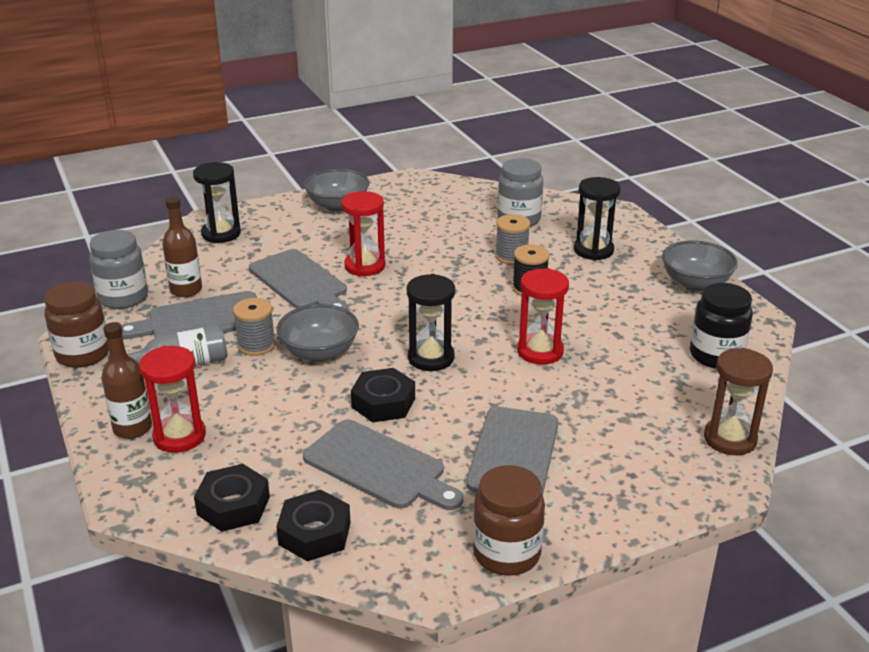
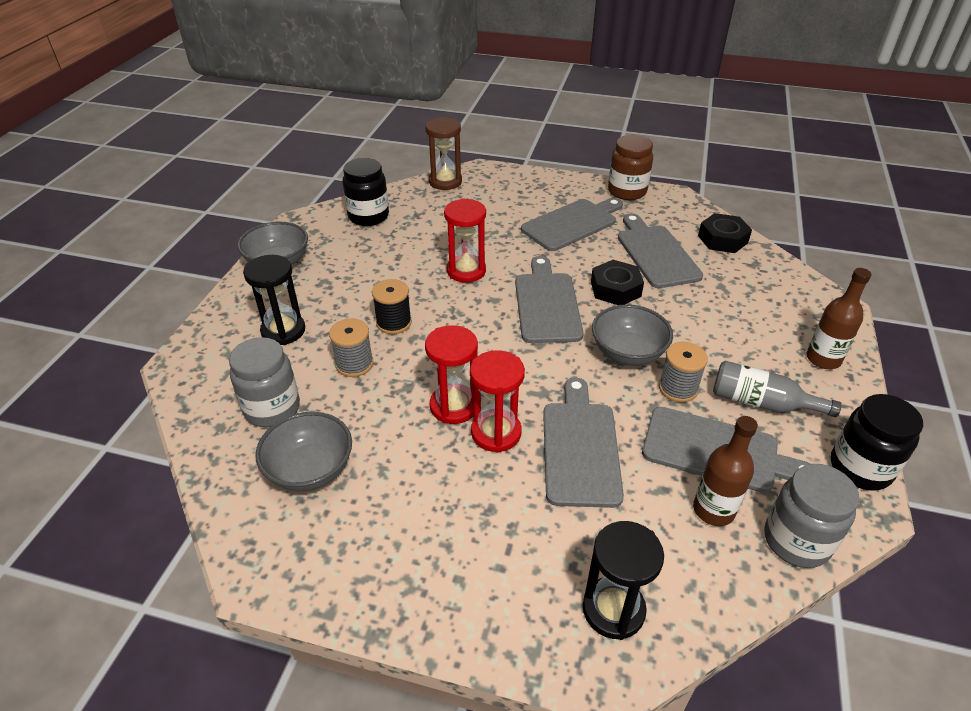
camera: 140 degrees left, 10 degrees up
brown jar [44,282,109,368] -> black jar [831,394,923,491]
red hourglass [139,346,206,453] -> red hourglass moved to [425,325,478,424]
black nut [194,464,270,532] -> none
grey bowl [304,169,369,212] -> grey bowl moved to [255,412,352,491]
black hourglass [407,274,455,371] -> grey cutting board [515,256,584,343]

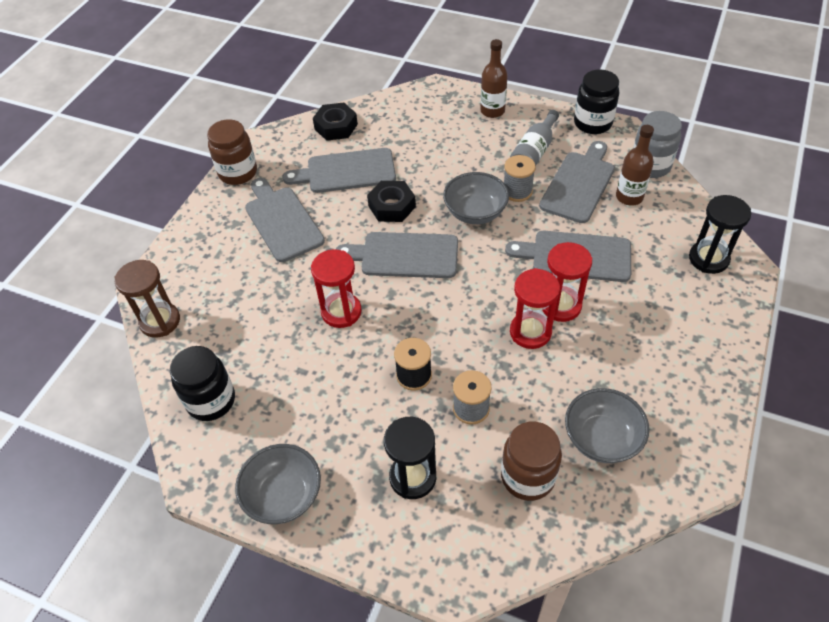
camera: 80 degrees left, 10 degrees up
grey jar [229,337,300,427] -> brown jar [501,422,562,501]

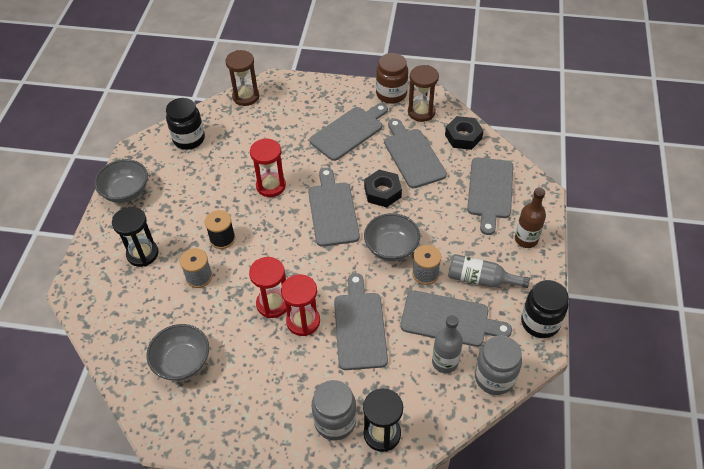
camera: 75 degrees right, 0 degrees up
brown jar [501,422,562,501] -> none
brown bottle [616,125,654,206] -> grey bottle [432,315,463,373]
none -> grey jar [312,380,357,440]
none -> brown hourglass [408,65,439,122]
none -> grey cutting board [467,157,513,235]

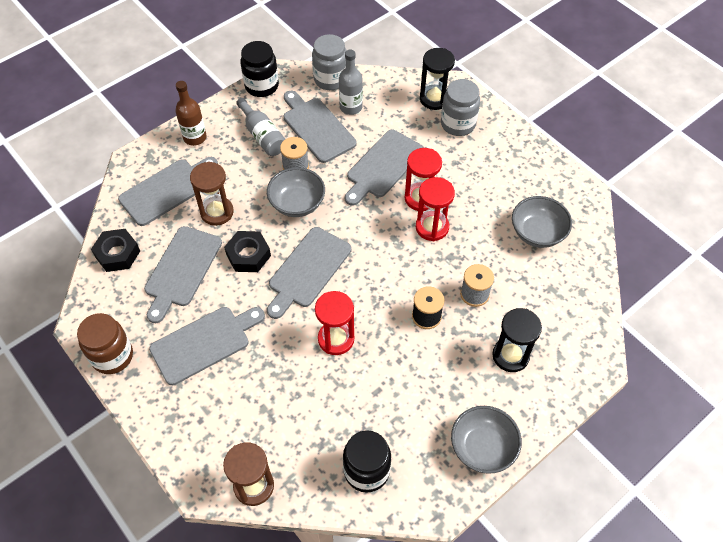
camera: 140 degrees left, 5 degrees up
grey cutting board [309,103,388,161] -> grey cutting board turned 150 degrees clockwise [149,307,265,385]
brown hourglass [408,65,439,122] -> brown hourglass moved to [190,161,234,226]

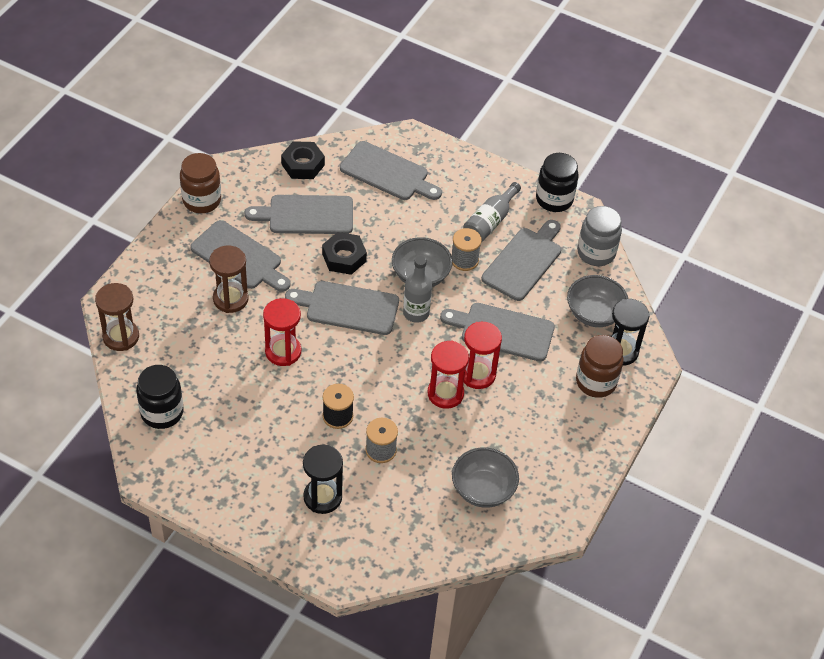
camera: 65 degrees right, 5 degrees down
brown bottle [175,81,207,146] -> none
brown hourglass [190,161,234,226] -> brown hourglass moved to [209,246,249,313]
grey bottle [339,50,363,115] -> grey bottle moved to [403,256,432,323]
grey jar [441,79,480,136] -> brown jar [576,335,624,398]
grey bowl [451,406,522,474] -> grey bowl moved to [567,275,628,327]

